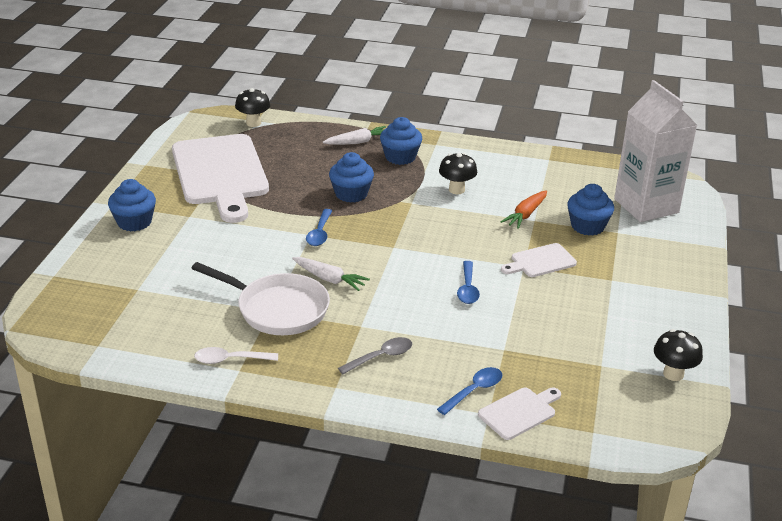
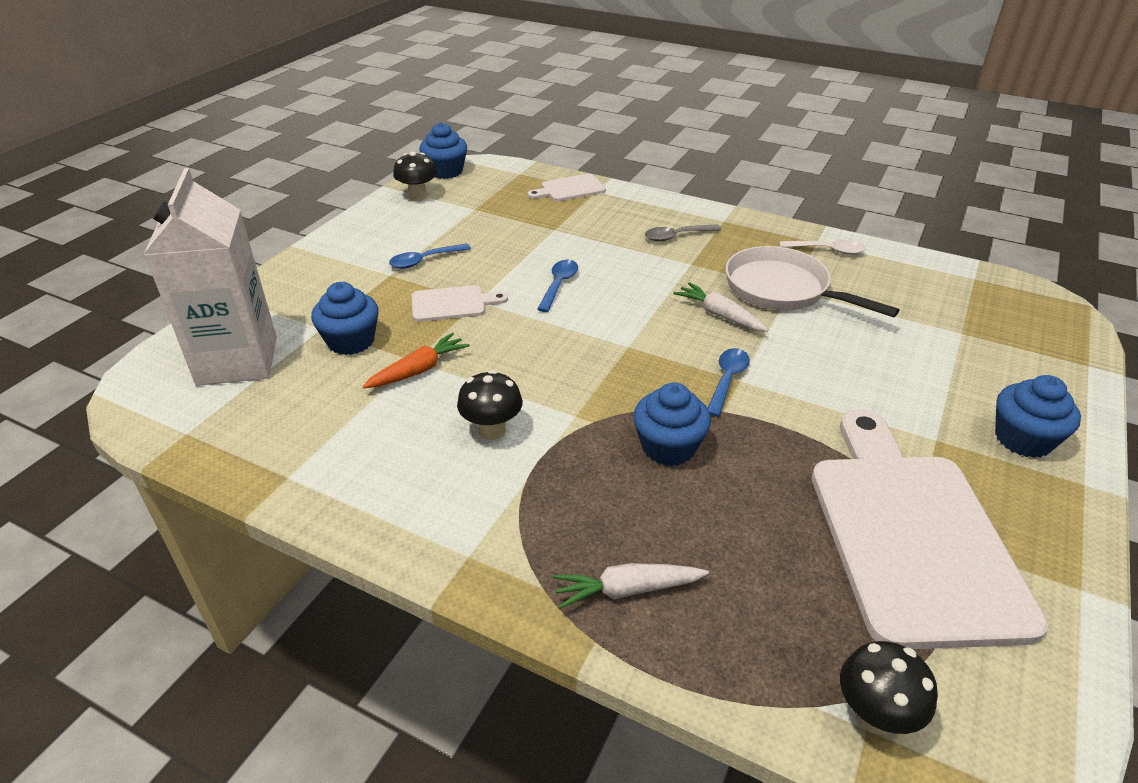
camera: 165 degrees left, 5 degrees up
blue cupcake [380,117,422,165] -> blue cupcake moved to [419,122,467,179]
blue spoon [437,367,502,415] -> blue spoon moved to [389,244,471,269]

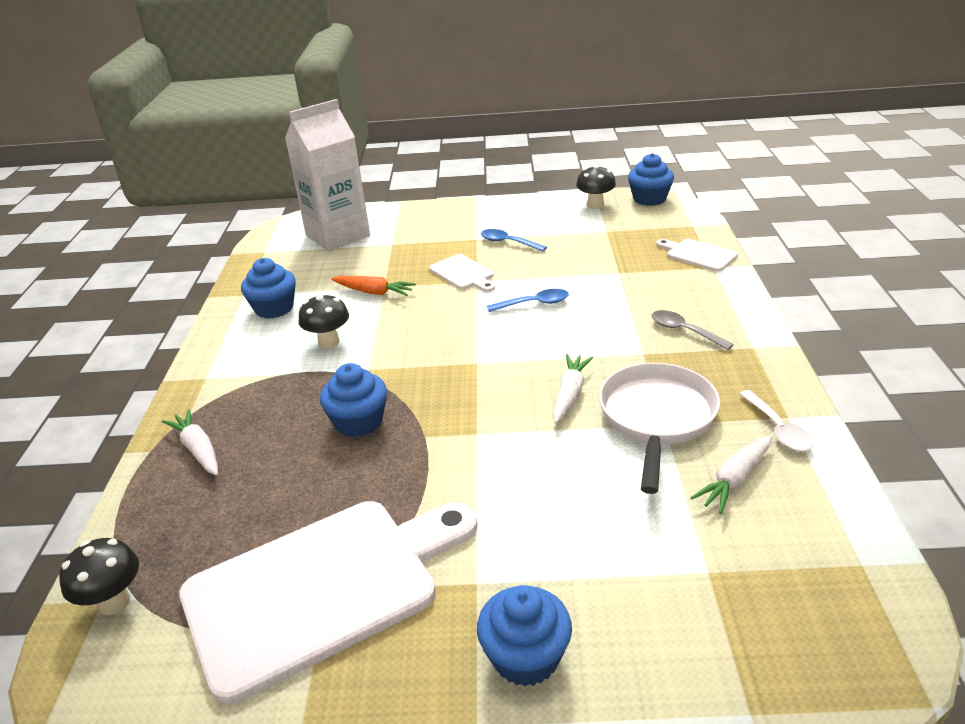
camera: 65 degrees right, 5 degrees down
blue cupcake [311,282,379,355] -> blue cupcake moved to [241,258,296,319]
blue spoon [708,348,750,417] -> none
none -> white carrot [690,435,772,514]

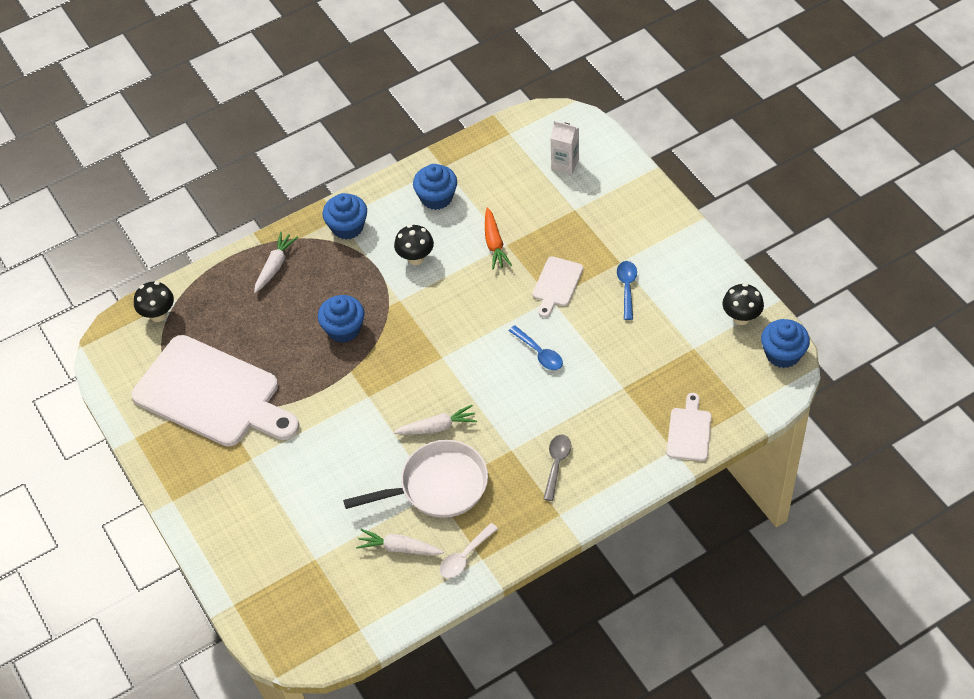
camera: 60 degrees right, 20 degrees up
white carton [285,99,370,251] -> white carton [550,121,579,175], size x0.48
blue cupcake [477,585,572,686] -> blue cupcake moved to [323,193,367,240]

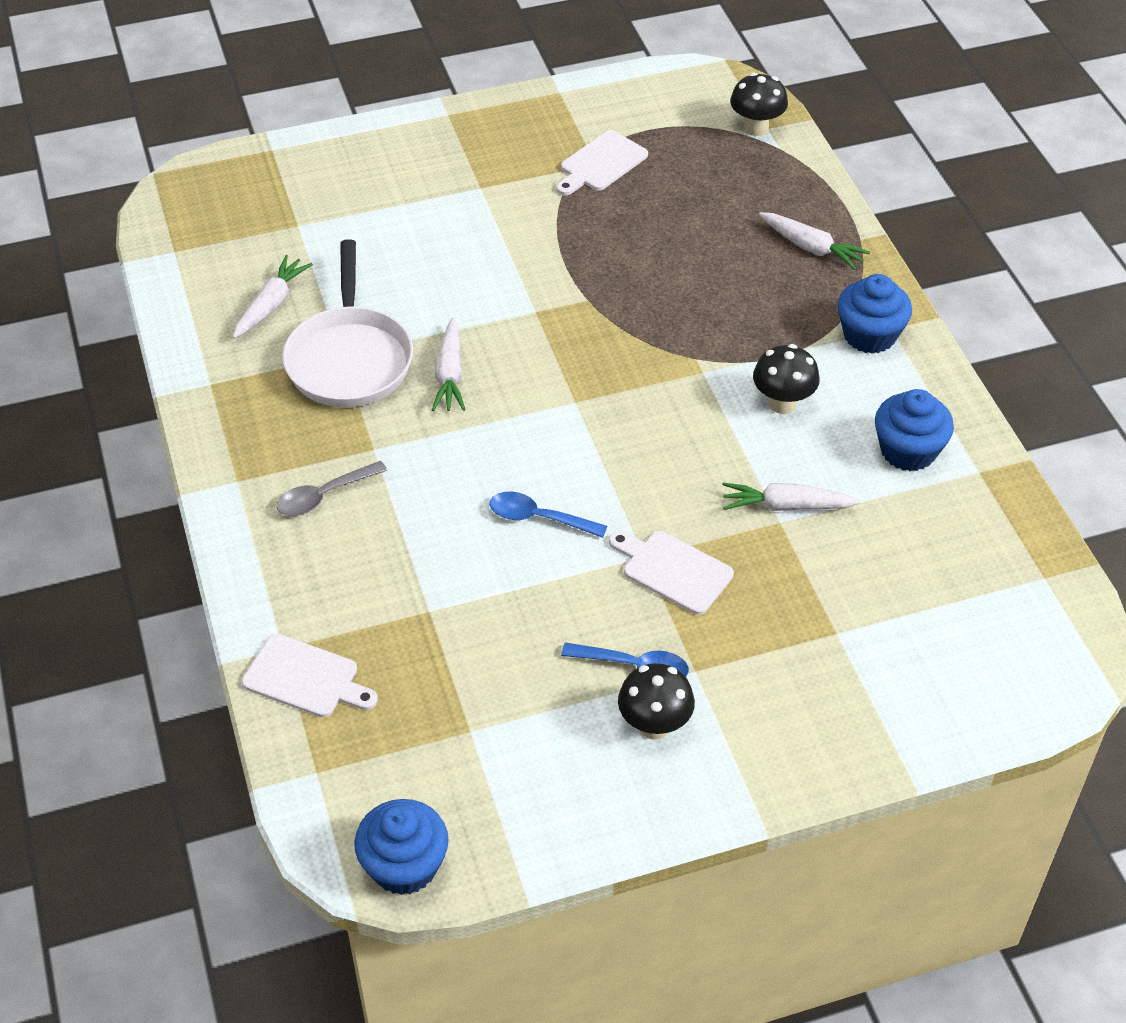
camera: 100 degrees right, 5 degrees down
white cutting board [131,335,299,447] -> white cutting board [556,130,648,195], size x0.44
blue cupcake [318,295,365,343] -> none
white spoon [440,523,498,578] -> none
orange carrot [485,208,512,270] -> white carrot [723,483,861,511]
blue spoon [509,325,563,370] -> blue spoon turned 45 degrees clockwise [489,492,607,538]
grey spoon [543,435,571,501] -> grey spoon turned 120 degrees clockwise [276,461,387,516]
white carton [550,121,579,175] -> none
black mushroom [723,283,764,325] -> black mushroom moved to [618,663,695,740]

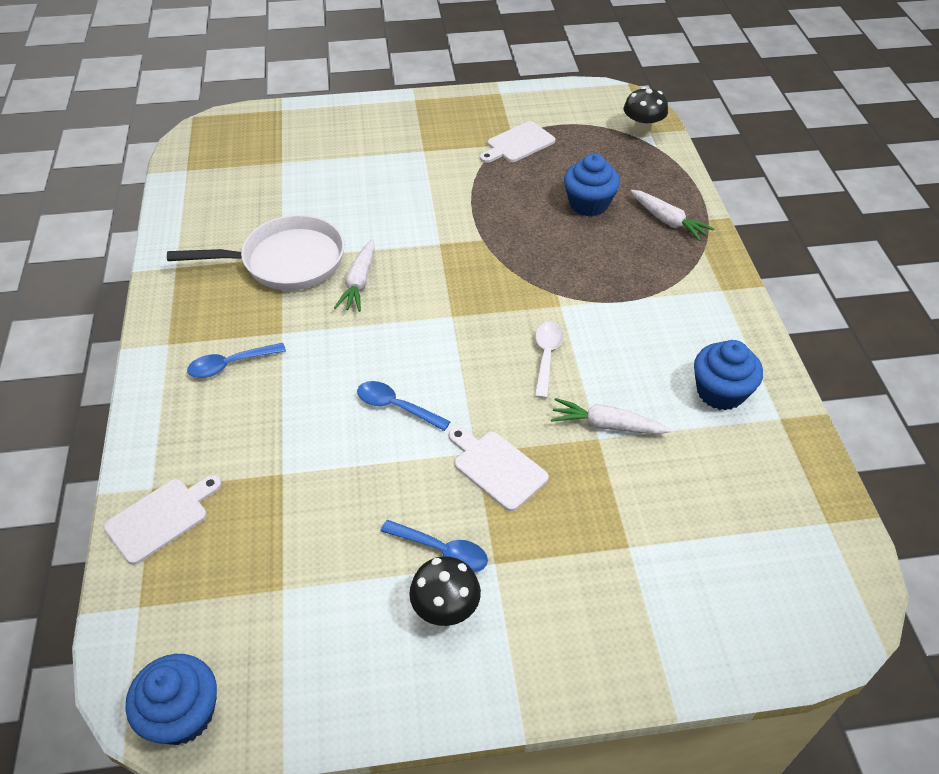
camera: 10 degrees right, 0 degrees up
white carrot [233,255,313,339] -> none
white cutting board [242,634,378,717] -> white cutting board turned 75 degrees counterclockwise [104,475,221,565]
grey spoon [276,461,387,516] -> blue spoon [187,343,286,378]
white pan [282,239,413,407] -> white pan turned 105 degrees counterclockwise [167,215,344,290]
black mushroom [753,344,820,414] -> none
blue cupcake [838,274,912,354] -> blue cupcake moved to [564,153,620,216]
none -> white spoon [534,322,564,399]

